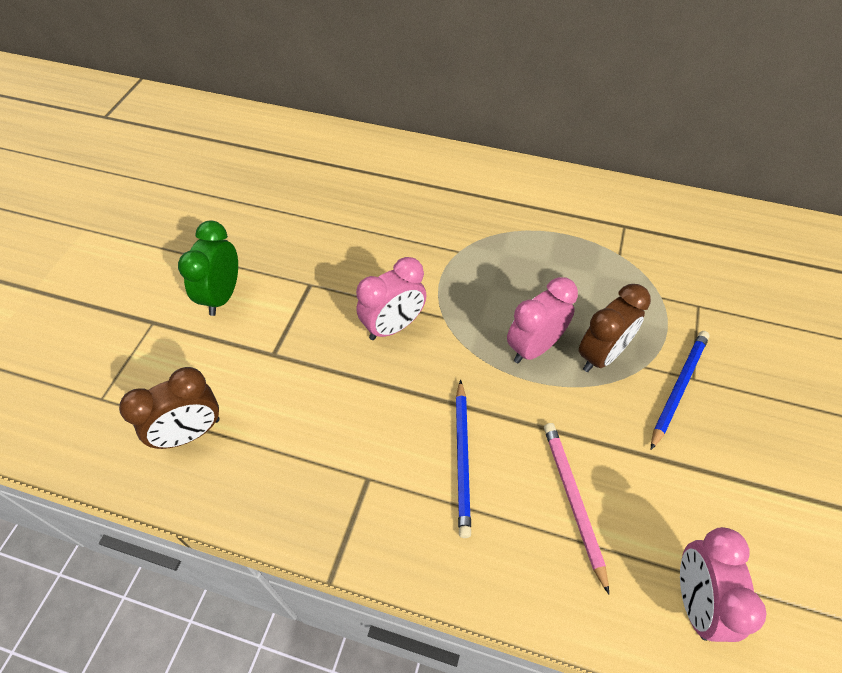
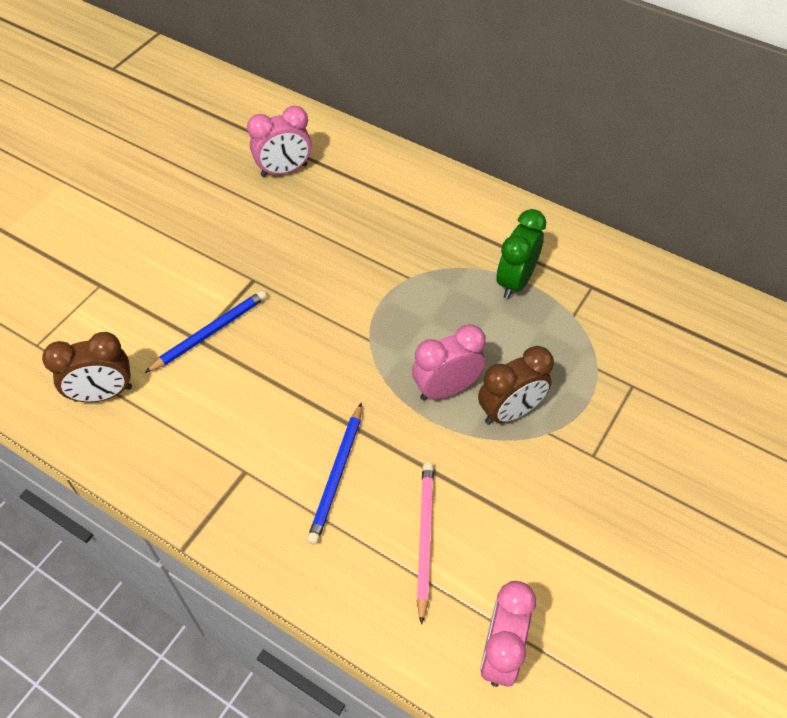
camera: 15 degrees right, 0 degrees up
green clock [178,221,238,316] -> green clock moved to [496,209,546,299]
pink clock [356,257,426,340] -> pink clock moved to [247,106,312,177]
blue pencil [651,331,710,450] -> blue pencil moved to [145,290,267,373]

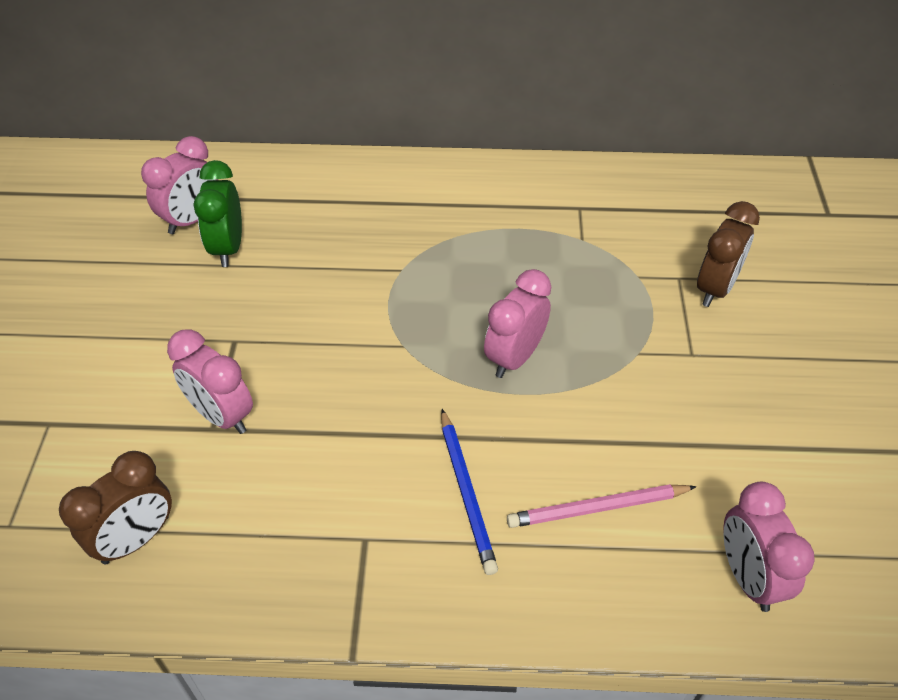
camera: 30 degrees left, 5 degrees down
blue pencil [145,290,267,373] -> pink clock [167,329,253,434]
pink pencil [416,462,434,625] -> pink pencil turned 75 degrees counterclockwise [507,484,696,528]
brown clock [478,346,554,425] -> brown clock moved to [697,201,760,307]
green clock [496,209,546,299] -> green clock moved to [193,160,242,267]

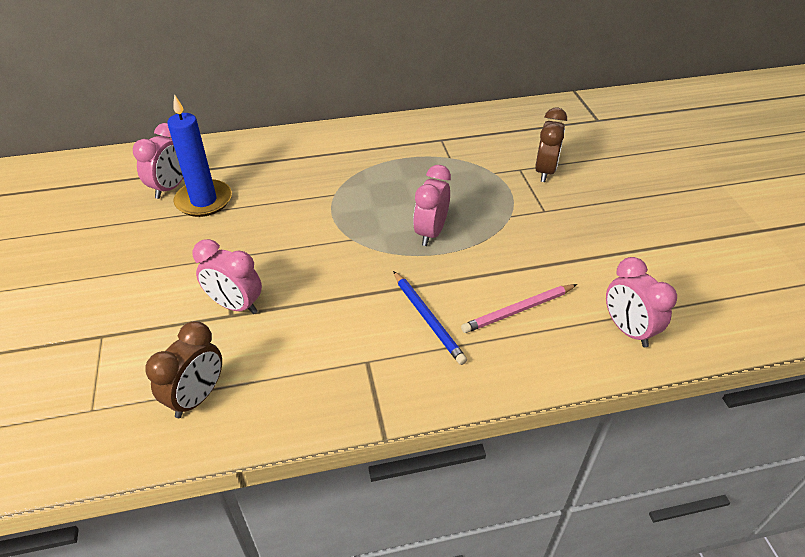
camera: 15 degrees left, 5 degrees down
green clock [193,160,242,267] -> blue candle [167,94,232,217]

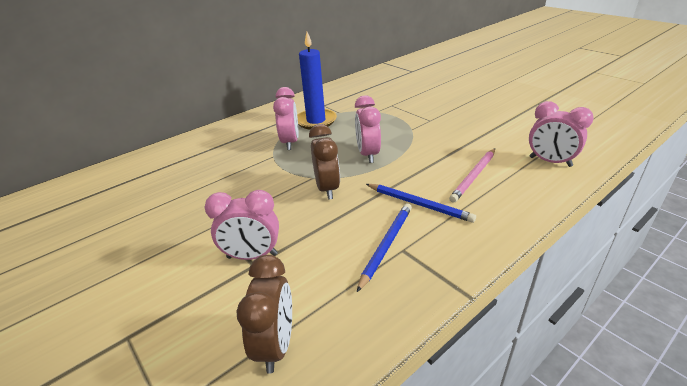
camera: 25 degrees left, 10 degrees down
pink clock [133,123,183,199] -> pink clock moved to [273,87,299,150]
blue candle [167,94,232,217] -> blue candle moved to [297,32,337,130]
brown clock [535,107,567,182] -> brown clock moved to [309,124,340,200]
none -> blue pencil [357,203,412,292]

